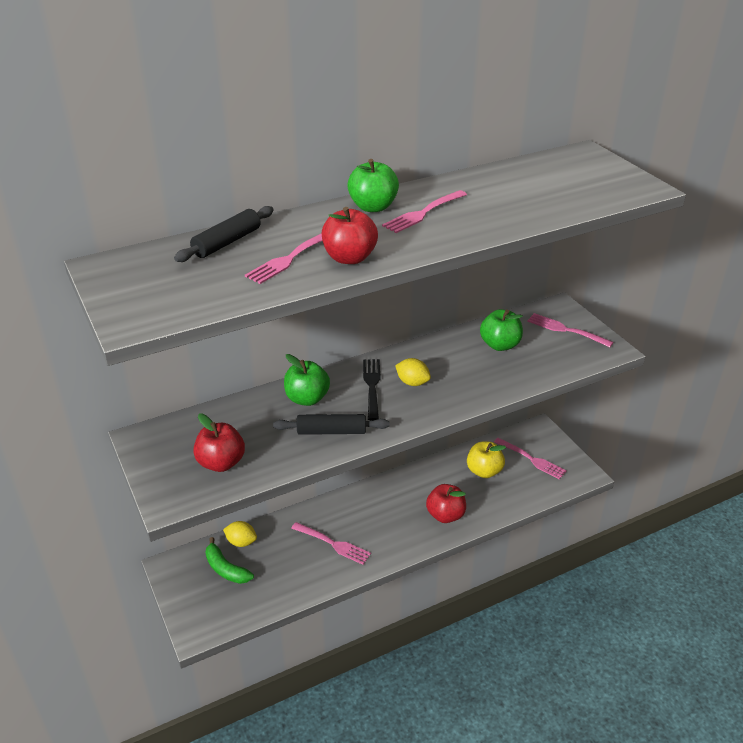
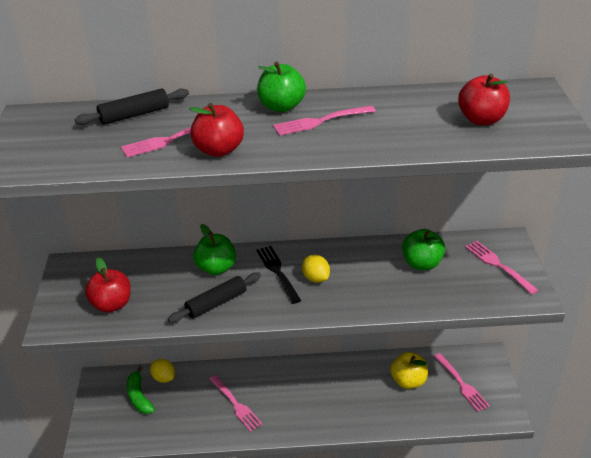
camera: 25 degrees right, 0 degrees up
black rolling pin [273,414,390,435] -> black rolling pin turned 60 degrees counterclockwise [168,272,261,323]
black fork [363,359,381,421] -> black fork turned 45 degrees counterclockwise [256,246,301,304]
red apple [426,484,466,523] -> red apple moved to [458,74,510,125]

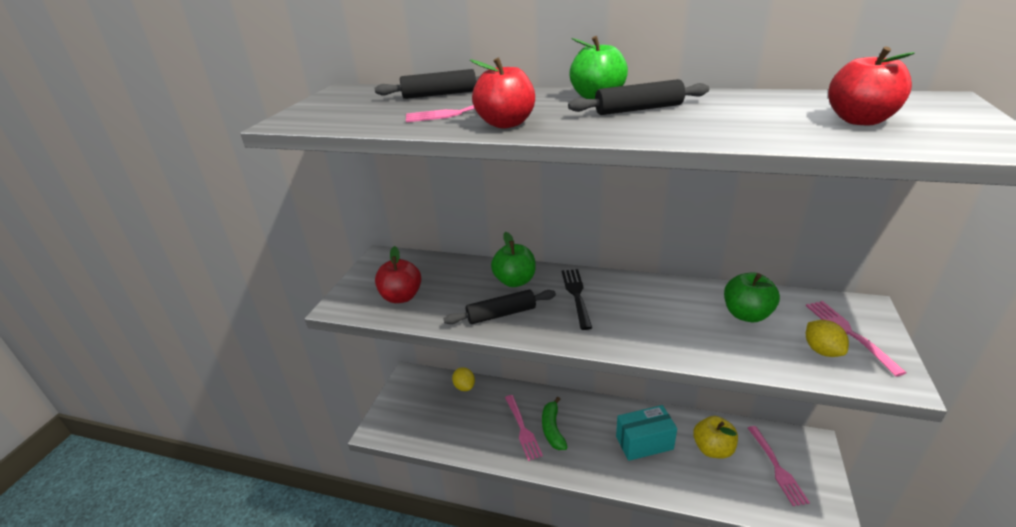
camera: 20 degrees right, 5 degrees down
green banana [127,366,155,414] -> green banana moved to [542,397,567,450]
pink fork [273,105,376,136] -> black rolling pin [568,79,709,115]
yellow lemon [302,255,330,283] -> yellow lemon moved to [806,320,849,357]
none -> turquoise box [616,405,677,461]

